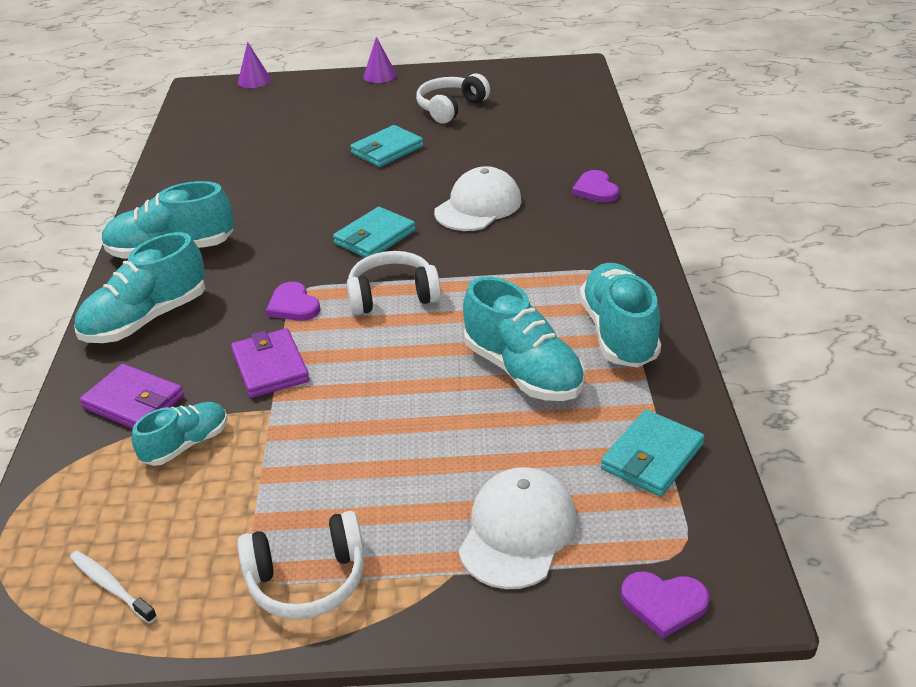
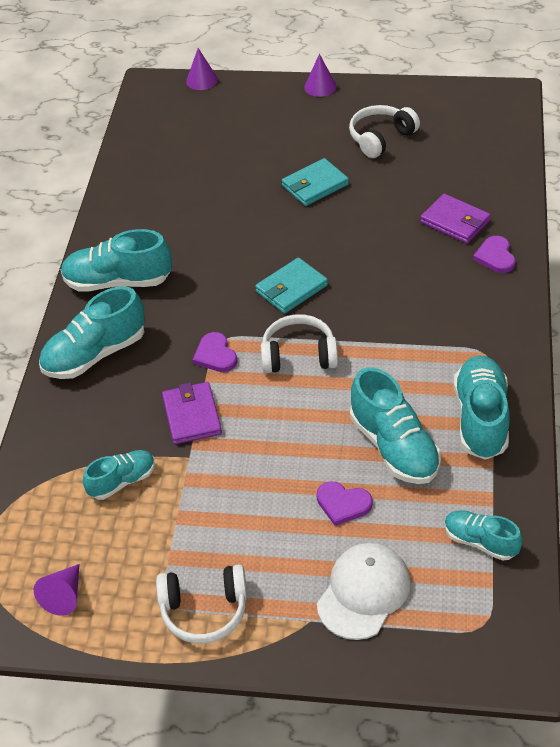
camera: 10 degrees right, 10 degrees up
white toothbrush [70,551,157,624] -> purple cone [34,564,79,616]
purple wallet [79,364,184,429] -> purple wallet moved to [420,194,491,243]
white cap [434,166,522,231] -> none
turquoise wallet [601,410,705,497] -> turquoise shoe [444,510,522,561]
purple heart [621,571,710,638] -> purple heart moved to [317,481,373,526]

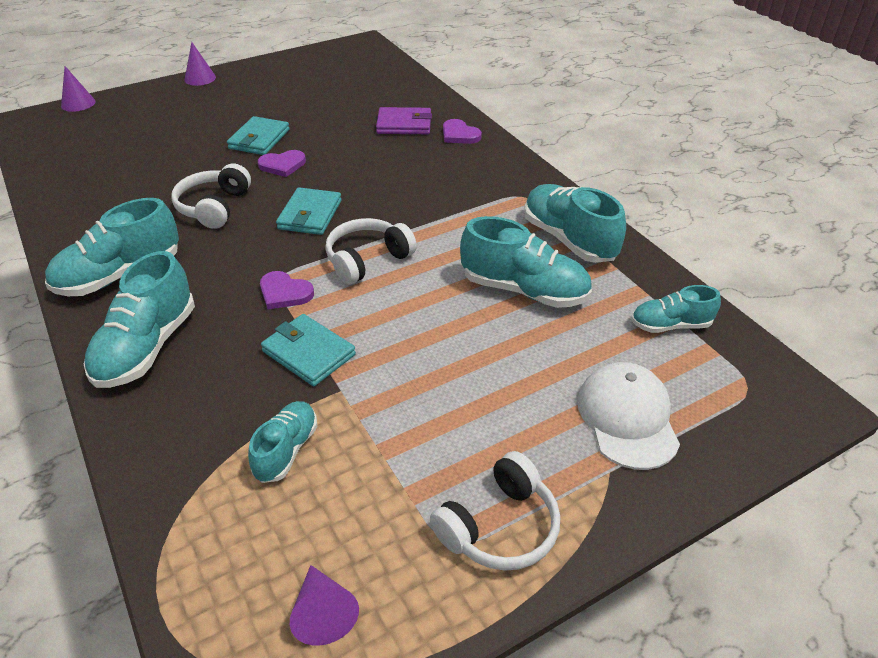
camera: 40 degrees left, 5 degrees down
purple wallet [162,382,222,444] -> turquoise wallet [261,314,356,386]
purple heart [317,481,373,526] -> purple heart moved to [258,150,306,177]
white headphones [349,105,420,158] -> white headphones moved to [171,163,251,229]

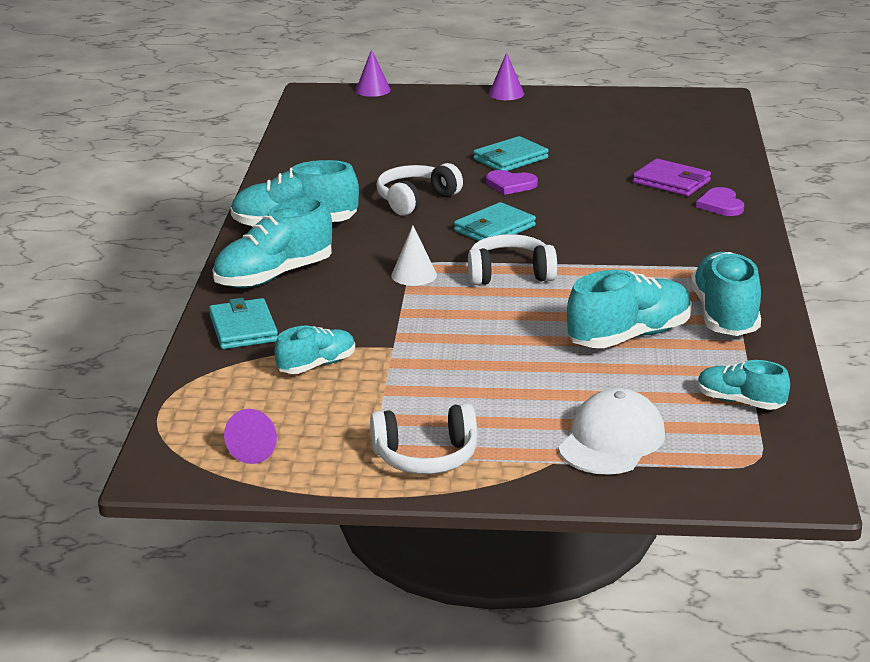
camera: 35 degrees right, 15 degrees down
purple heart [260,271,314,309] -> white cone [391,226,437,286]
turquoise wallet [261,314,356,386] -> turquoise wallet moved to [209,298,278,349]
turquoise shoe [460,216,592,308] -> turquoise shoe turned 90 degrees counterclockwise [567,270,692,348]

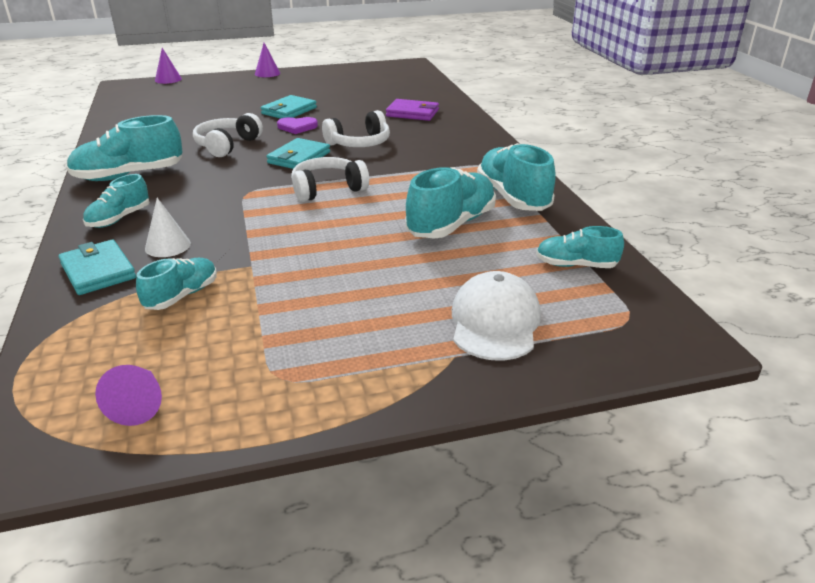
camera: 20 degrees left, 5 degrees up
turquoise shoe [212,197,332,288] -> turquoise shoe [83,174,150,228], size x0.60
white headphones [370,403,477,474] -> white headphones moved to [322,110,390,147]
white cone [391,226,437,286] -> white cone moved to [145,198,191,257]
purple heart [696,187,744,216] -> none

